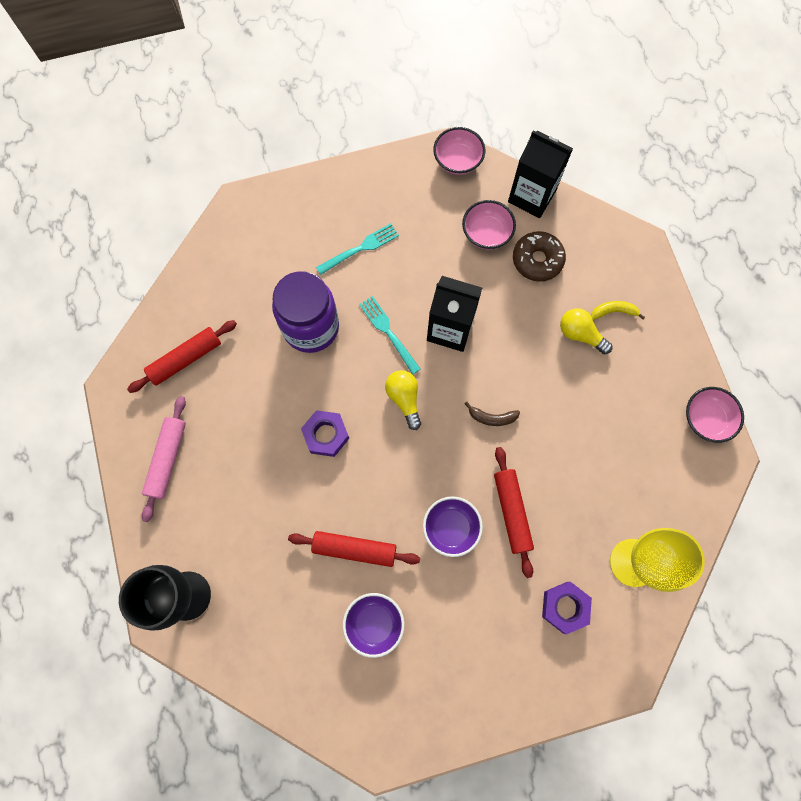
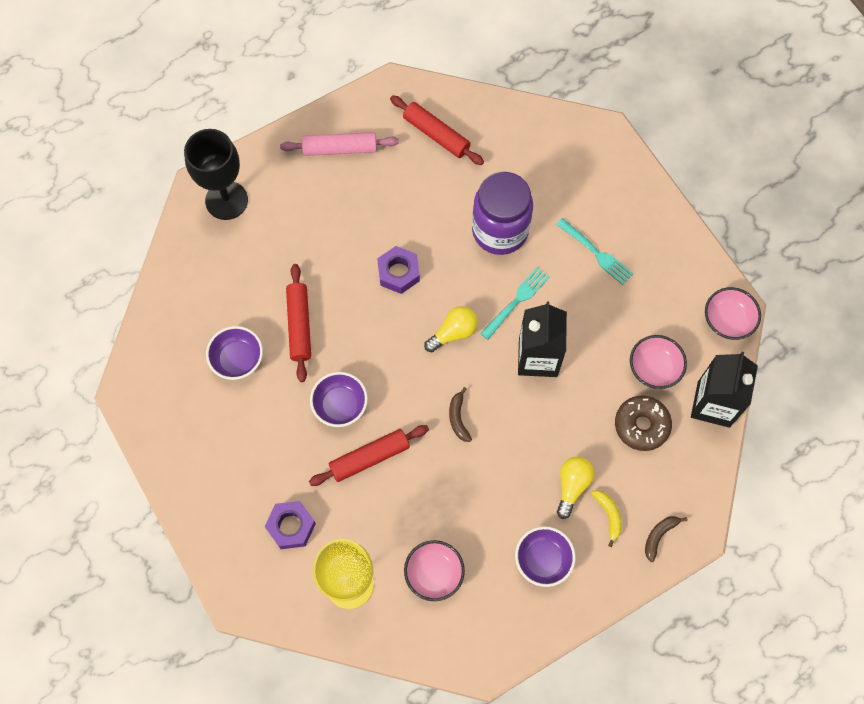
camera: 75 degrees right, 5 degrees down
pink bowl [686,387,744,443] -> pink bowl moved to [404,540,465,601]
none -> purple bowl [515,526,576,587]
none -> brown banana [645,516,688,562]

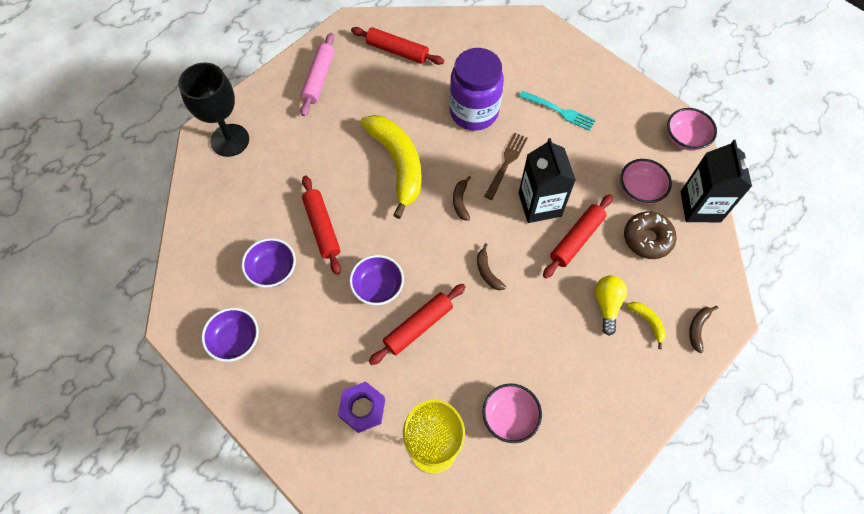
camera: 15 degrees left, 5 degrees down
pink rolling pin [280,132,399,156] -> pink rolling pin turned 60 degrees counterclockwise [300,33,334,116]
purple nut [377,246,420,294] -> yellow banana [360,115,422,219]
yellow light bulb [424,306,478,352] -> brown banana [453,176,471,221]
turquoise fork [480,267,550,340] -> brown fork [484,133,528,200]
purple bowl [515,526,576,587] -> purple bowl moved to [202,308,259,362]
none -> red rolling pin [543,194,613,278]

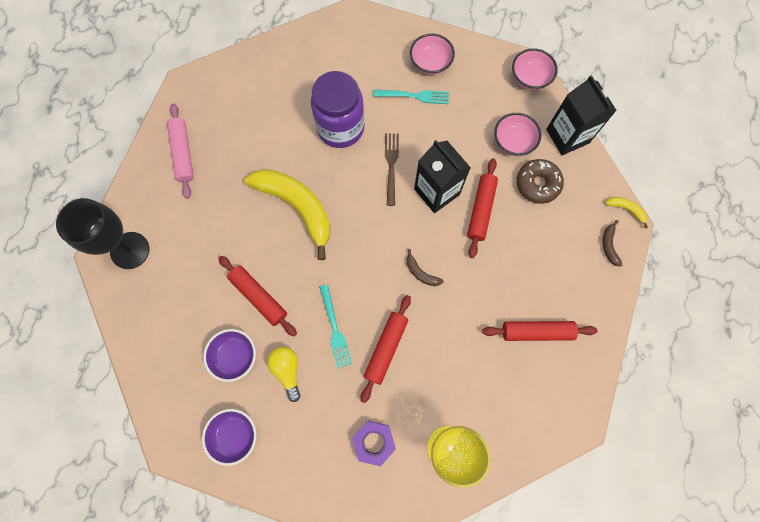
camera: 25 degrees left, 10 degrees up
purple bowl [349,255,404,305] -> turquoise fork [319,284,352,369]
red rolling pin [351,27,444,65] -> red rolling pin moved to [482,321,598,341]
brown banana [453,176,471,221] -> none
pink bowl [482,383,542,443] -> pink bowl moved to [410,33,455,75]
yellow light bulb [595,276,627,336] -> yellow light bulb moved to [267,347,301,402]
yellow banana [627,302,666,349] -> yellow banana moved to [605,197,648,228]

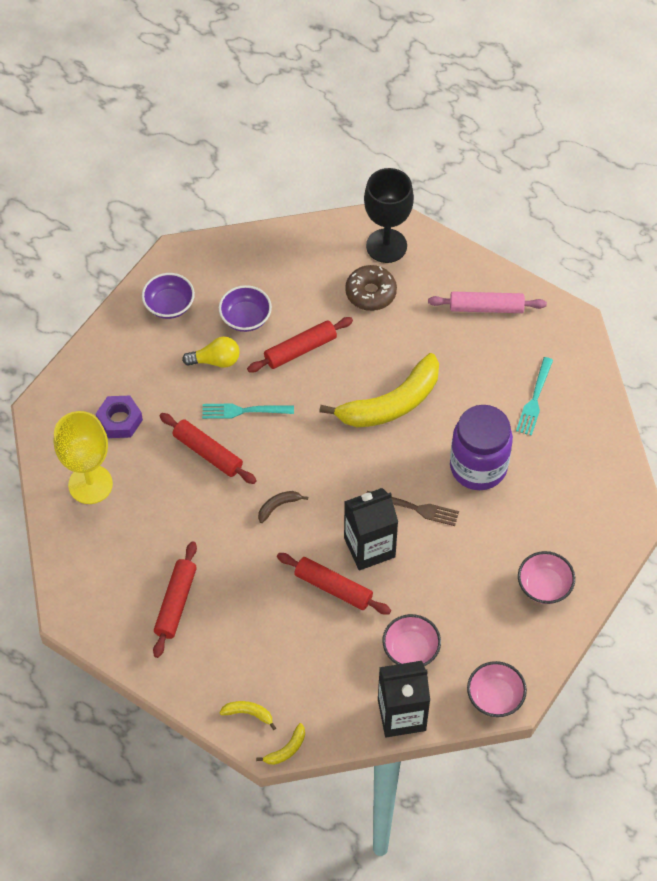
camera: 105 degrees right, 15 degrees down
turquoise fork [373,89,449,104] -> turquoise fork moved to [516,357,553,436]
brown donut [516,159,564,204] -> brown donut moved to [345,265,397,311]
brown banana [602,220,622,267] -> yellow banana [219,701,276,730]

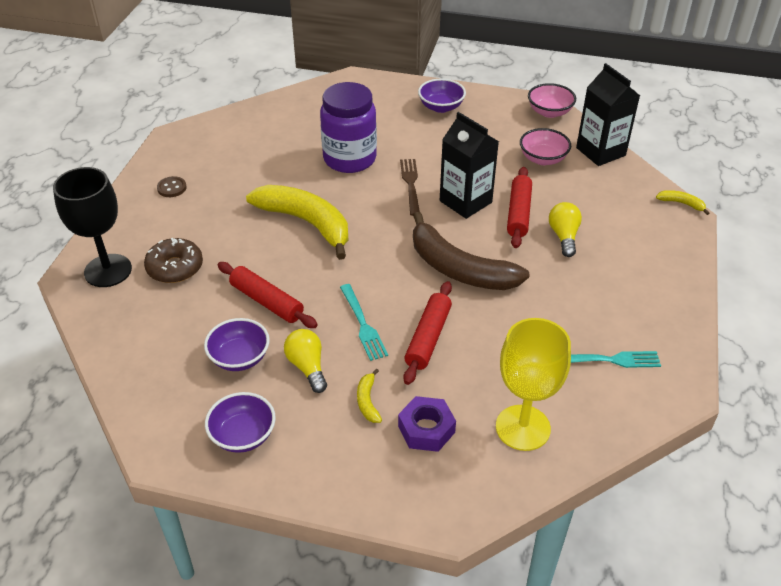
camera: 110 degrees left, 15 degrees down
red rolling pin [153,541,197,658] -> none
yellow banana [219,701,276,730] -> yellow banana moved to [357,369,382,423]
brown banana [258,491,308,523] -> brown banana [413,212,530,290], size x2.47
pink rolling pin [428,292,547,313] -> brown button [157,176,187,197]
turquoise fork [516,357,553,436] -> turquoise fork moved to [571,351,661,368]
pink bowl [518,551,575,604] -> purple bowl [418,79,466,113]
none -> yellow light bulb [549,202,582,257]

